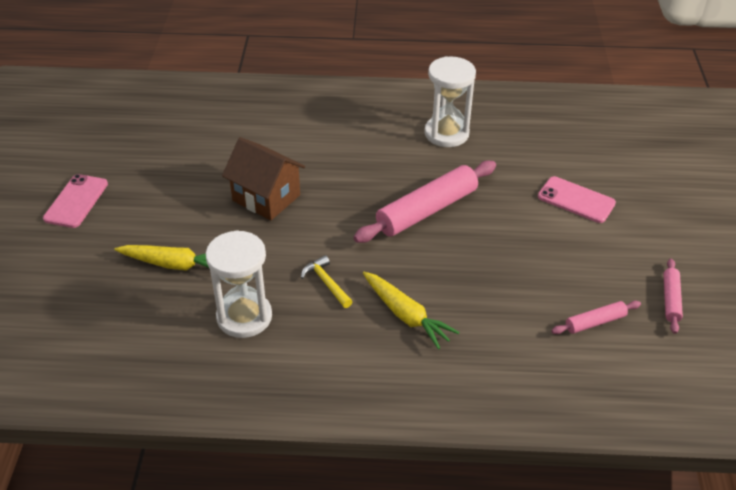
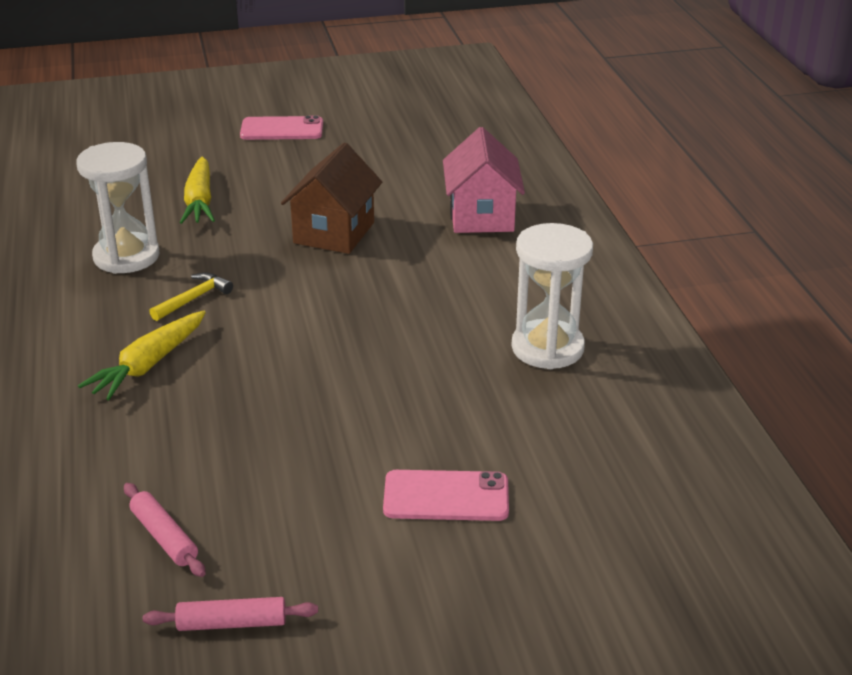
camera: 75 degrees right, 10 degrees down
pink rolling pin [353,161,496,243] -> none
pink phone [538,176,616,223] -> pink phone turned 75 degrees clockwise [383,470,509,521]
none -> pink house [443,127,525,233]

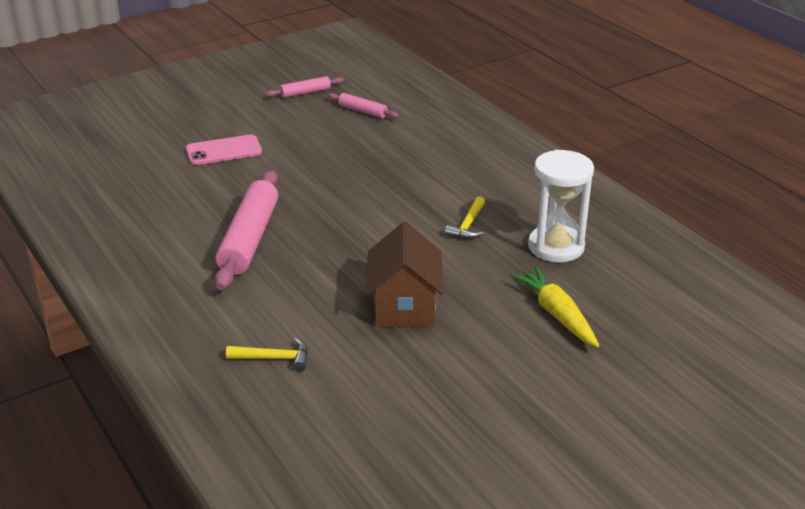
camera: 160 degrees right, 0 degrees up
yellow carrot [78,311,206,400] -> none
pink phone [240,115,323,140] -> none
pink house [443,127,525,233] -> yellow hammer [226,338,308,371]
white hourglass [511,223,593,369] -> none
none -> pink rolling pin [214,170,278,290]

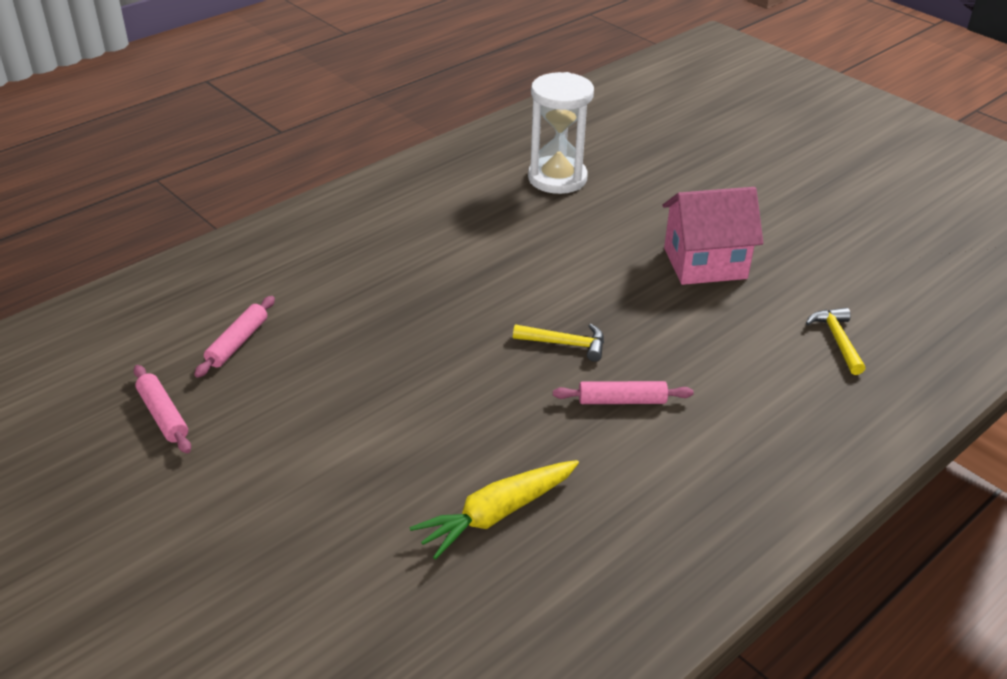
camera: 100 degrees left, 5 degrees up
pink phone [186,134,262,165] -> none
pink rolling pin [214,170,278,290] -> pink rolling pin [553,381,694,404], size x0.50
brown house [366,222,444,327] -> pink house [662,187,763,285]
yellow hammer [445,196,485,239] -> yellow hammer moved to [513,324,604,362]
yellow carrot [510,266,599,347] -> yellow carrot moved to [410,460,579,560]

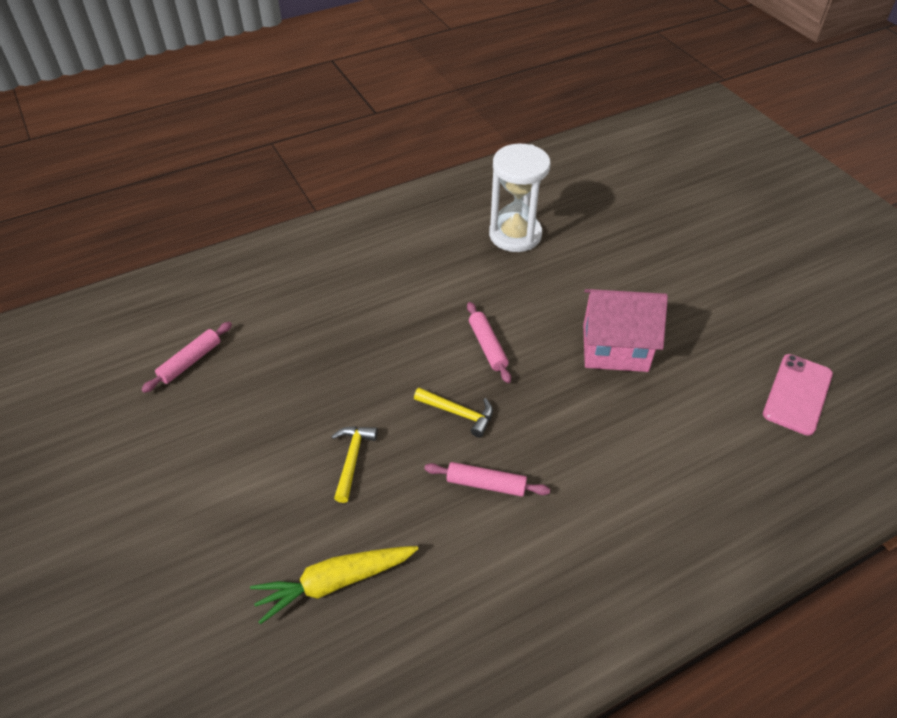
camera: 15 degrees right, 10 degrees up
pink rolling pin [134,365,191,453] -> pink rolling pin moved to [467,302,511,383]
yellow hammer [806,308,865,375] -> yellow hammer moved to [331,426,378,503]
none -> pink phone [763,354,833,436]

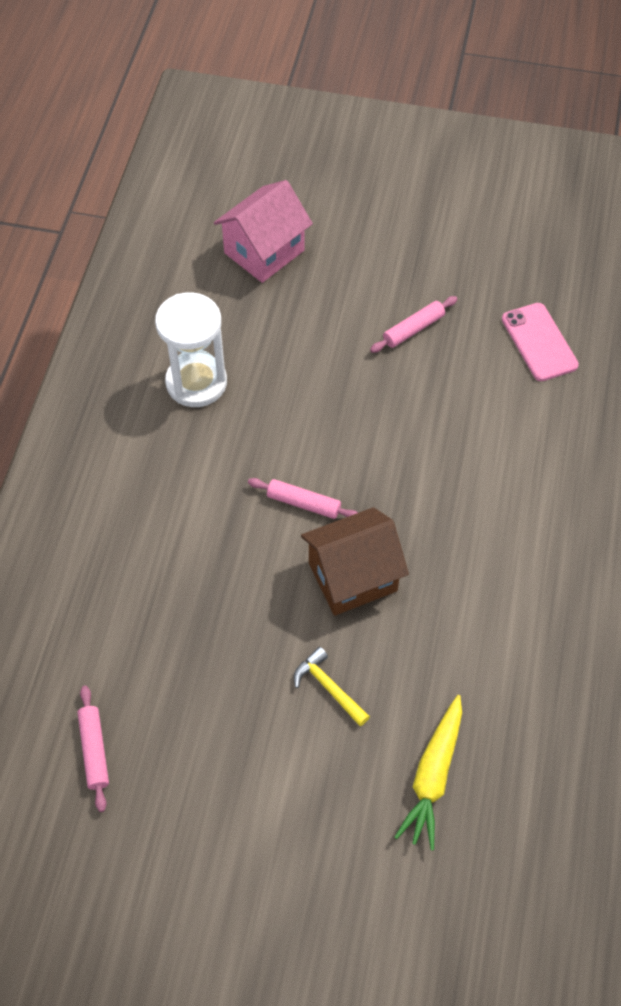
camera: 50 degrees left, 10 degrees up
yellow hammer [414,388,493,437] -> brown house [301,507,409,616]
pink rolling pin [424,462,550,497] -> pink rolling pin moved to [370,296,457,353]
pink house [583,289,668,372] -> pink house moved to [214,180,313,283]

